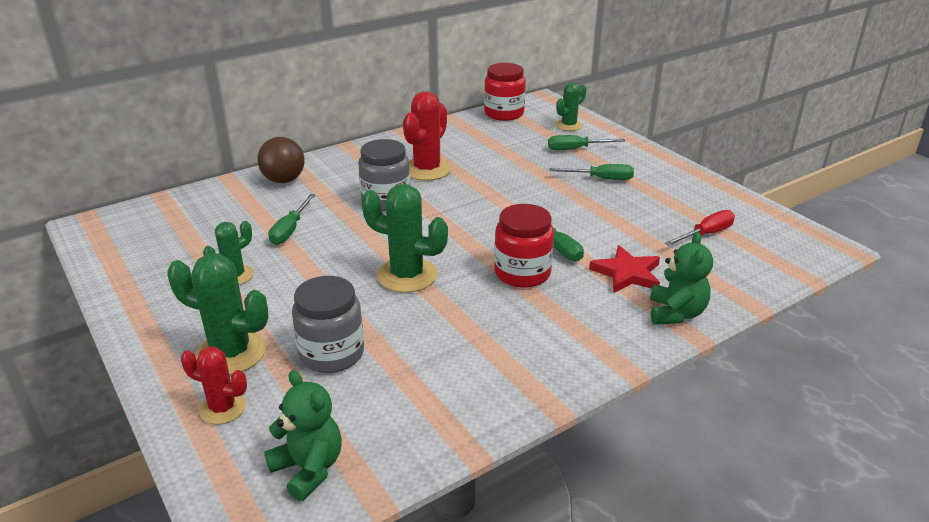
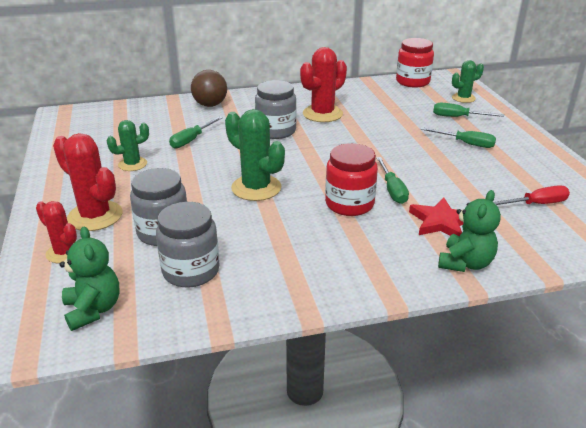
camera: 20 degrees right, 0 degrees up
green cactus [167,253,269,375] -> red cactus [53,133,122,231]
none -> grey jar [156,202,220,287]

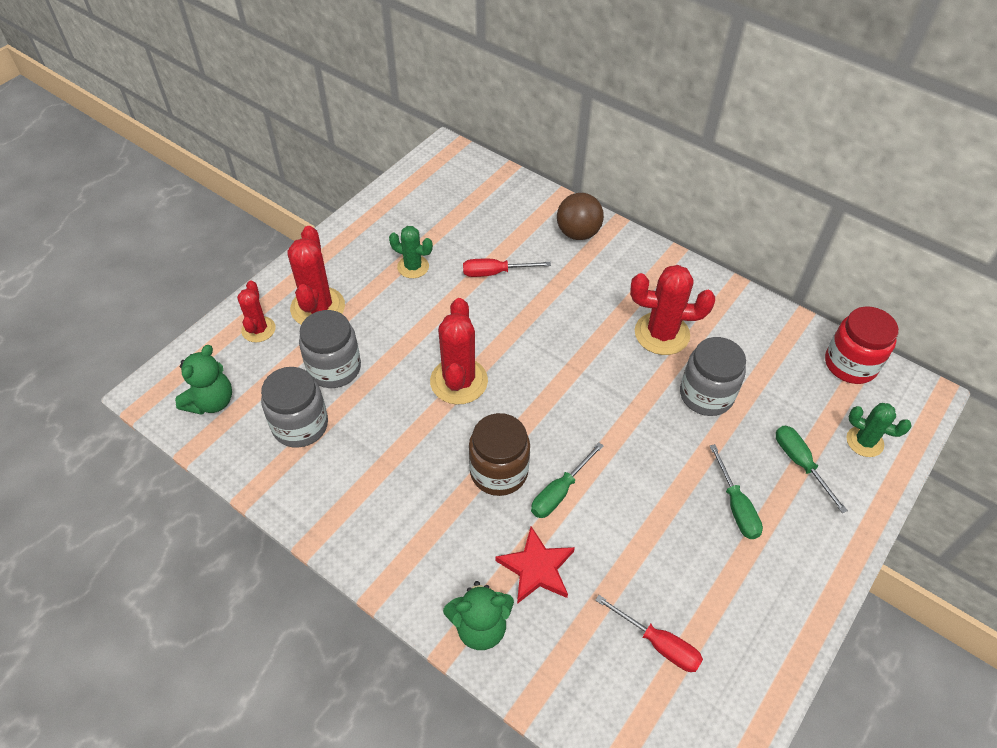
camera: 50 degrees right, 20 degrees up
green screwdriver [169,116,223,148] -> red screwdriver [463,259,551,277]
green cactus [225,109,285,201] -> red cactus [430,298,488,405]
grey jar [255,80,297,139] -> grey jar moved to [680,337,746,416]
red jar [325,143,378,216] -> brown jar [469,413,530,496]

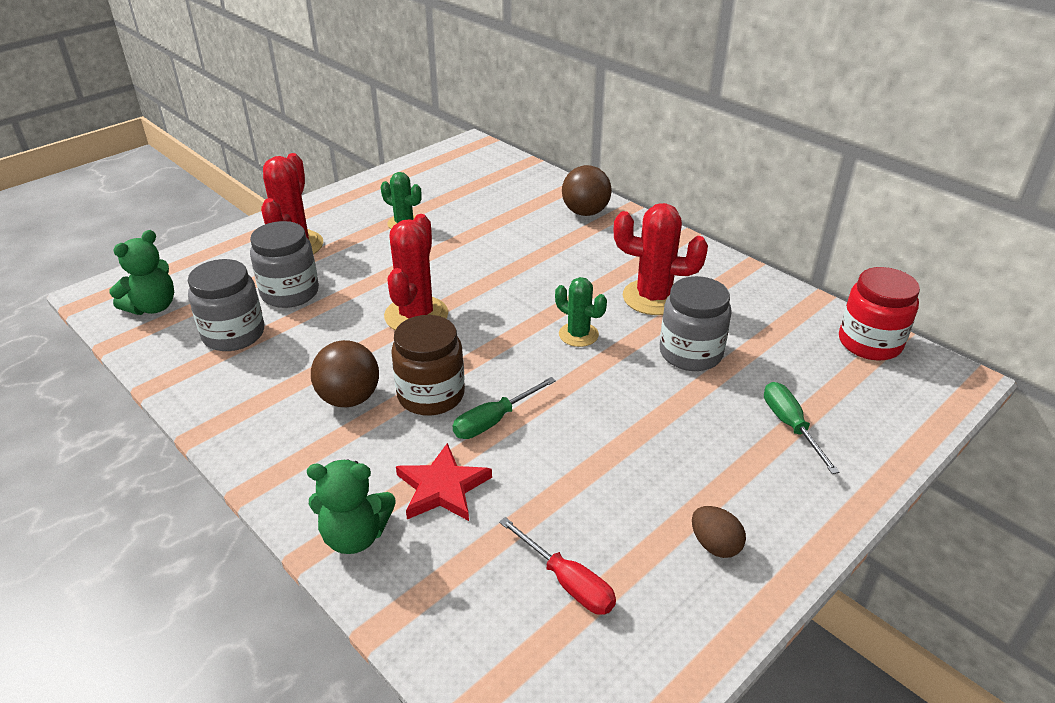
camera: 10 degrees right, 15 degrees down
red cactus [237,280,275,342] -> none
red screwdriver [463,259,551,277] -> none
green screwdriver [710,444,763,539] -> none
green cactus [846,403,912,457] -> green cactus moved to [555,277,607,347]
none -> brown ball [311,340,379,407]
none -> brown egg [692,506,746,558]

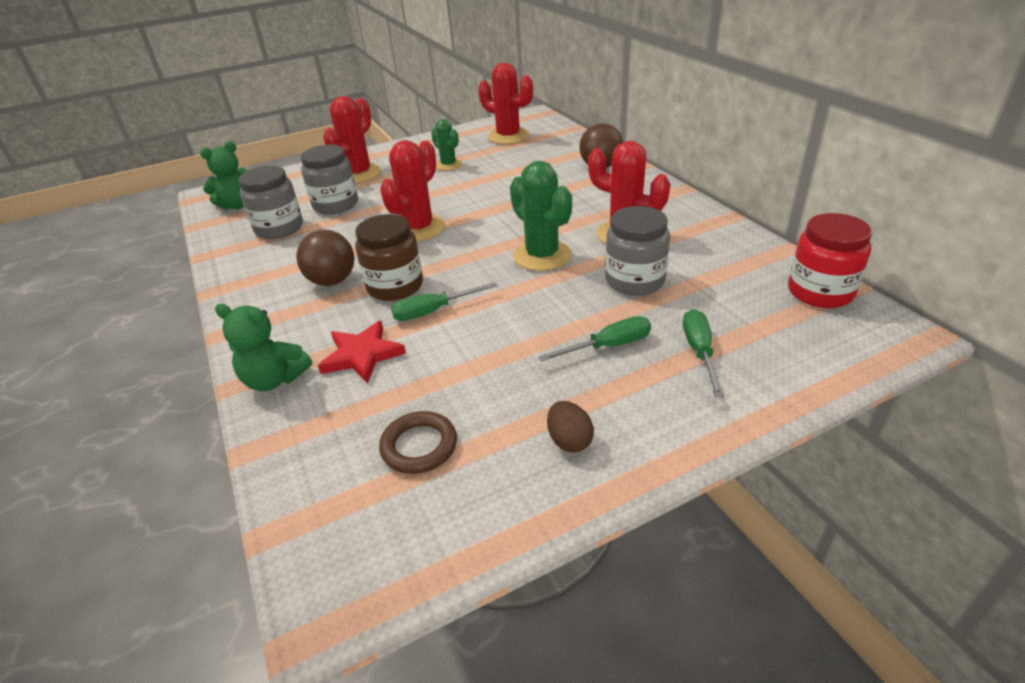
camera: 20 degrees right, 0 degrees up
red screwdriver [499,517,616,615] -> brown ring [379,411,457,474]
green cactus [555,277,607,347] -> green cactus [510,161,572,271], size x1.64
none -> red cactus [478,62,533,144]
none -> green screwdriver [538,316,651,362]

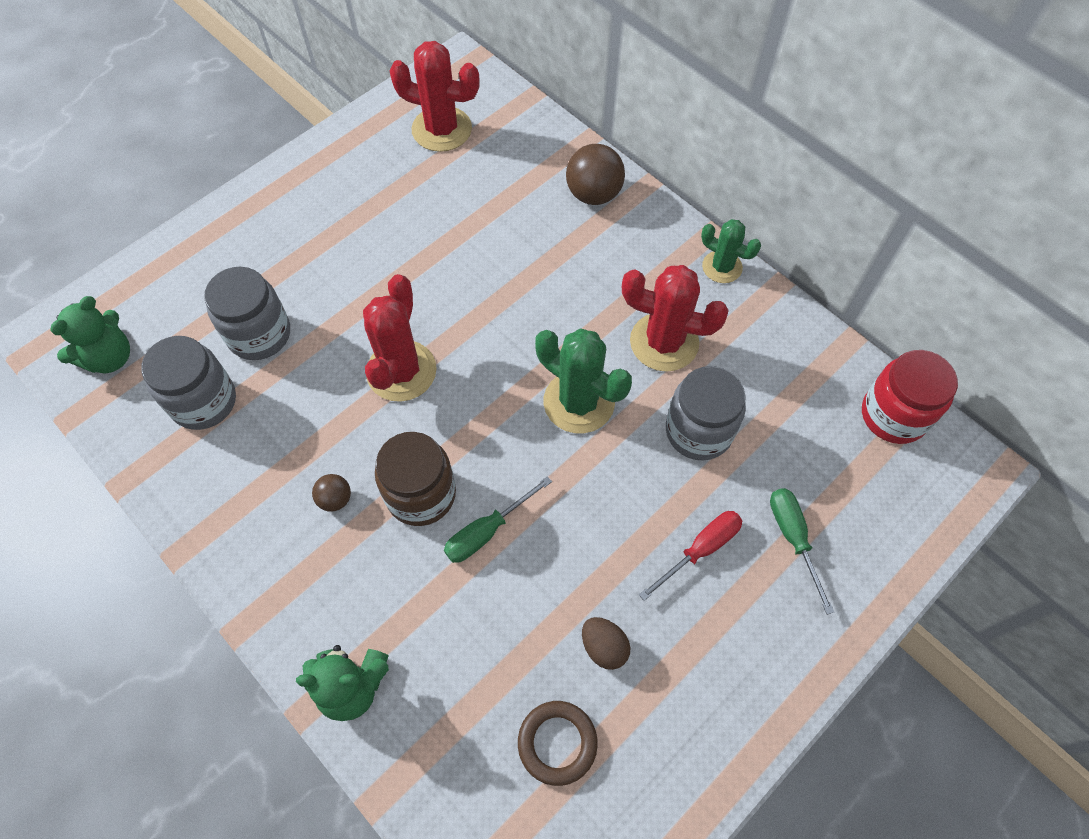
camera: 20 degrees left, 25 degrees up
brown ball [296,230,355,286] -> brown ball [312,474,351,512], size x0.54
red star [318,321,406,383] -> none
red cactus [323,96,381,183] -> none
green cactus [431,119,462,171] -> green cactus moved to [701,219,761,283]
green screwdriver [538,316,651,362] -> red screwdriver [639,511,742,601]
brown egg [547,401,594,453] -> brown egg moved to [582,617,631,670]

